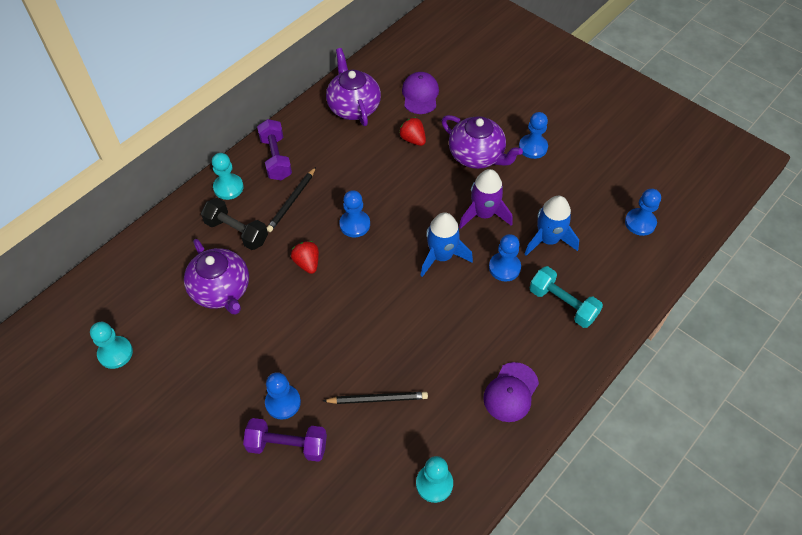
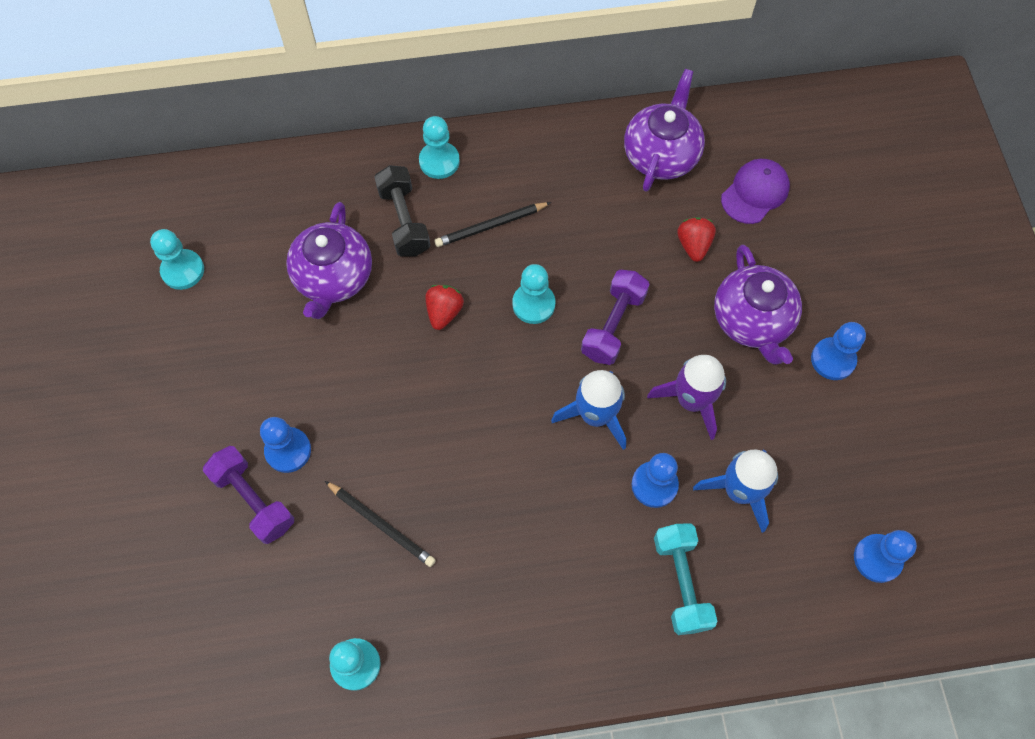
camera: 40 degrees right, 10 degrees up
purple dumbbell [257,119,292,180] -> purple dumbbell moved to [581,269,650,365]
blue pawn [339,190,370,237] -> turquoise pawn [512,264,555,324]
purple cap [483,362,539,422] -> none

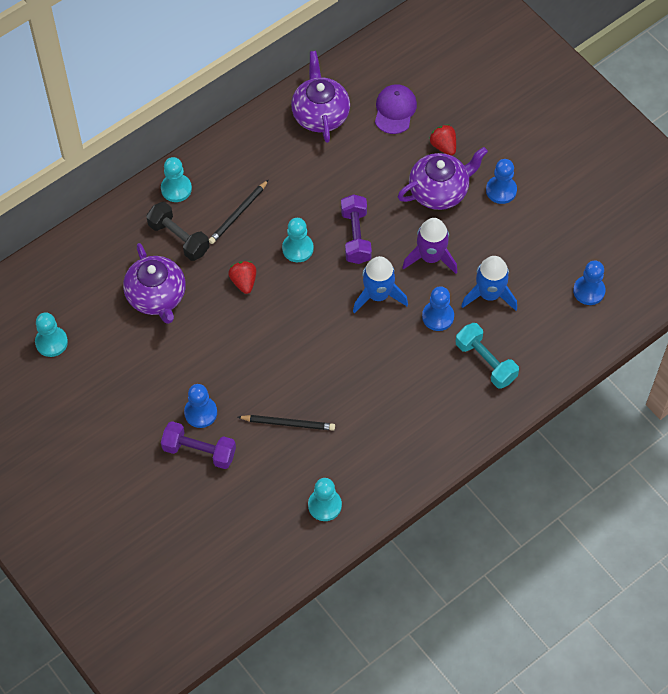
camera: 30 degrees left, 5 degrees down
red strawberry [677,217,716,262] -> red strawberry moved to [430,124,456,156]
purple teapot [714,245,802,364] -> purple teapot turned 75 degrees counterclockwise [398,147,488,210]

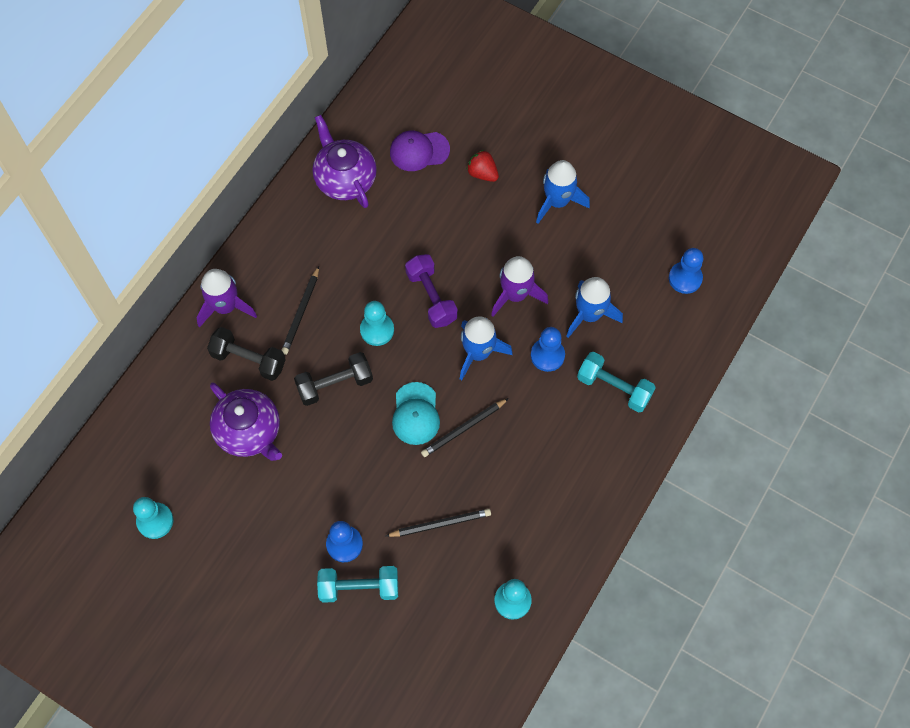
camera: 20 degrees left, 5 degrees up
turquoise pawn [161,157,192,202] -> purple rocket [196,269,257,328]
purple dumbbell [161,421,236,469] -> turquoise dumbbell [317,566,398,603]
red strawberry [228,261,256,294] -> black dumbbell [294,352,373,406]
purple cap [375,84,417,134] -> purple cap turned 90 degrees counterclockwise [390,131,450,171]
purple teapot [398,147,488,210] -> none
blue pawn [486,159,517,204] -> blue rocket [536,160,590,224]
none -> turquoise cap [392,382,440,445]
none -> black pencil [421,398,509,457]

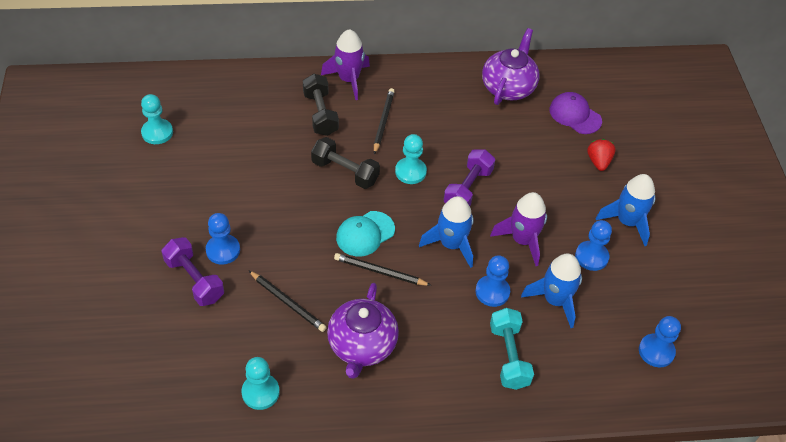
camera: 50 degrees right, 15 degrees down
purple teapot [210,383,282,461] -> purple teapot moved to [327,283,399,379]
black pencil [282,266,319,355] -> black pencil turned 120 degrees clockwise [374,88,395,155]
turquoise dumbbell [317,566,398,603] -> purple dumbbell [161,237,224,306]
none -> blue pawn [575,220,612,271]

